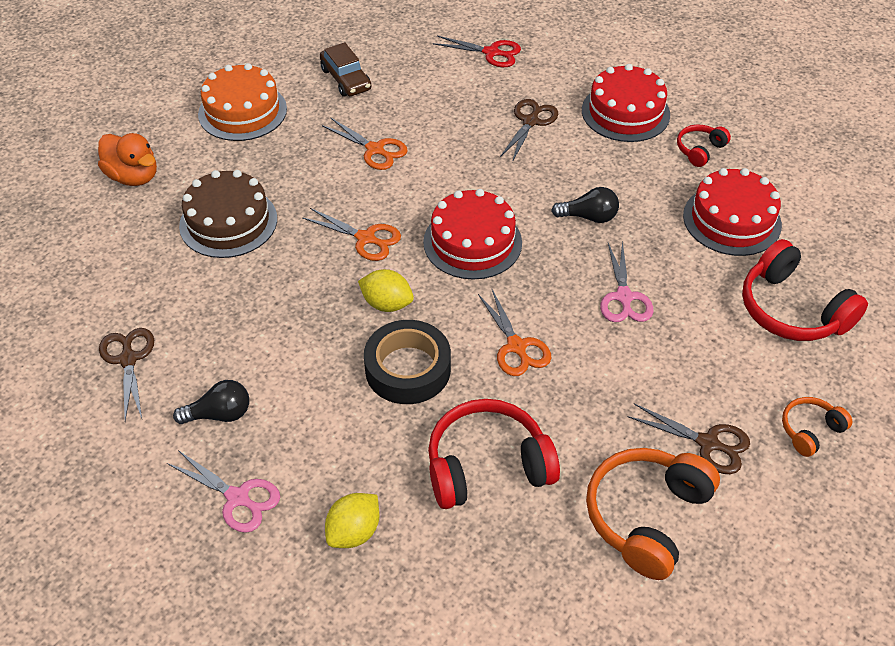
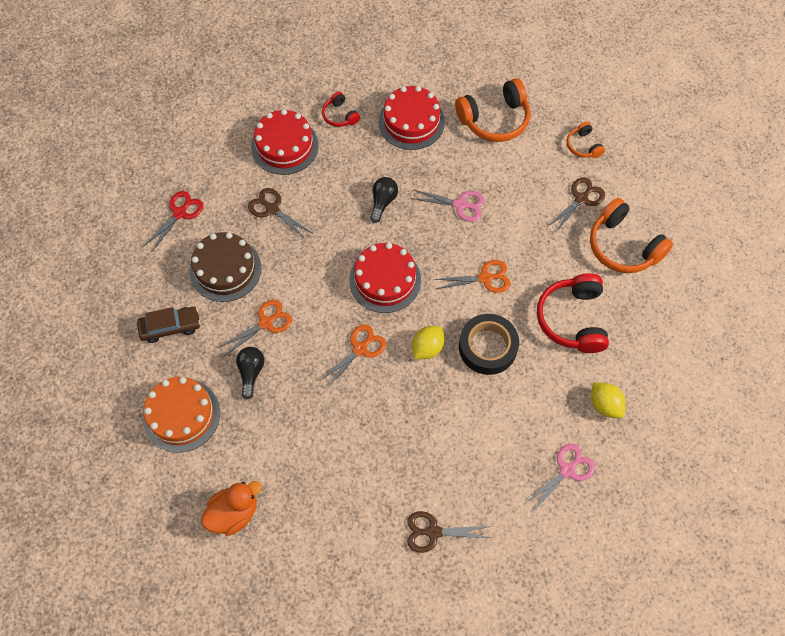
camera: 75 degrees left, 15 degrees up
black light bulb [173,380,249,424] -> black light bulb moved to [236,347,264,399]
brown cake [179,170,277,258] -> brown cake moved to [190,232,261,302]
red headphones [742,239,868,341] -> orange headphones [455,78,530,142]

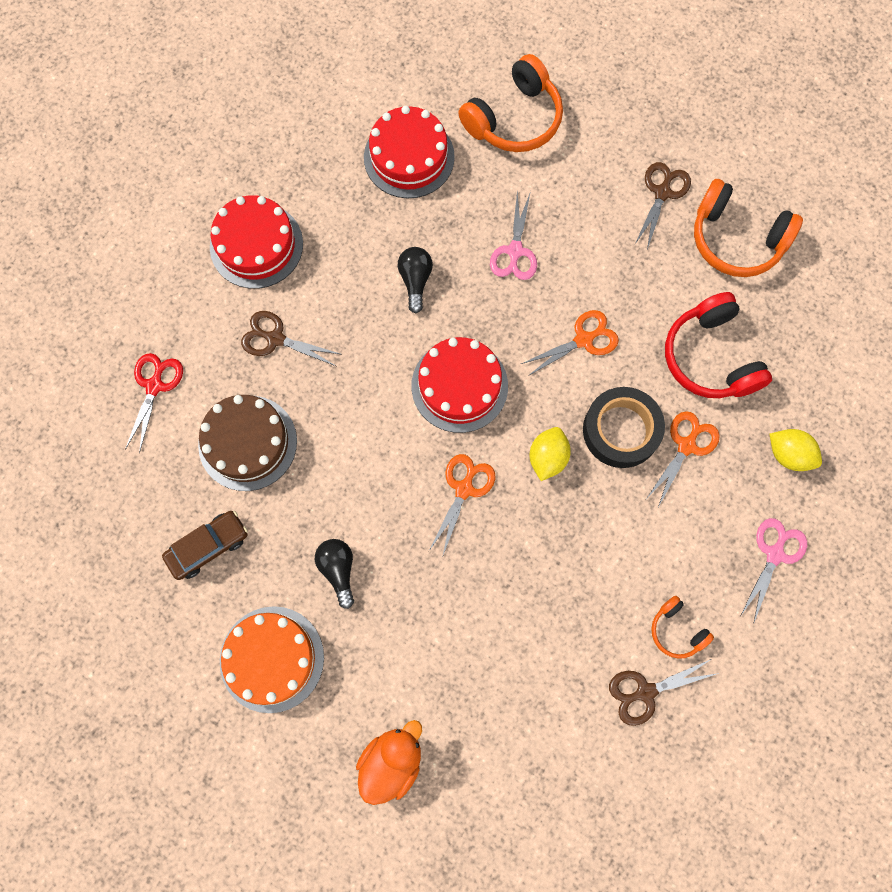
camera: 20 degrees left, 10 degrees up
orange scissors [218,300,292,356] -> orange scissors moved to [646,411,720,507]
red headphones [322,92,360,127] -> none
pink scissors [411,190,485,222] -> pink scissors turned 105 degrees clockwise [490,191,537,280]
orange headphones [567,122,605,158] -> orange headphones moved to [651,596,714,659]

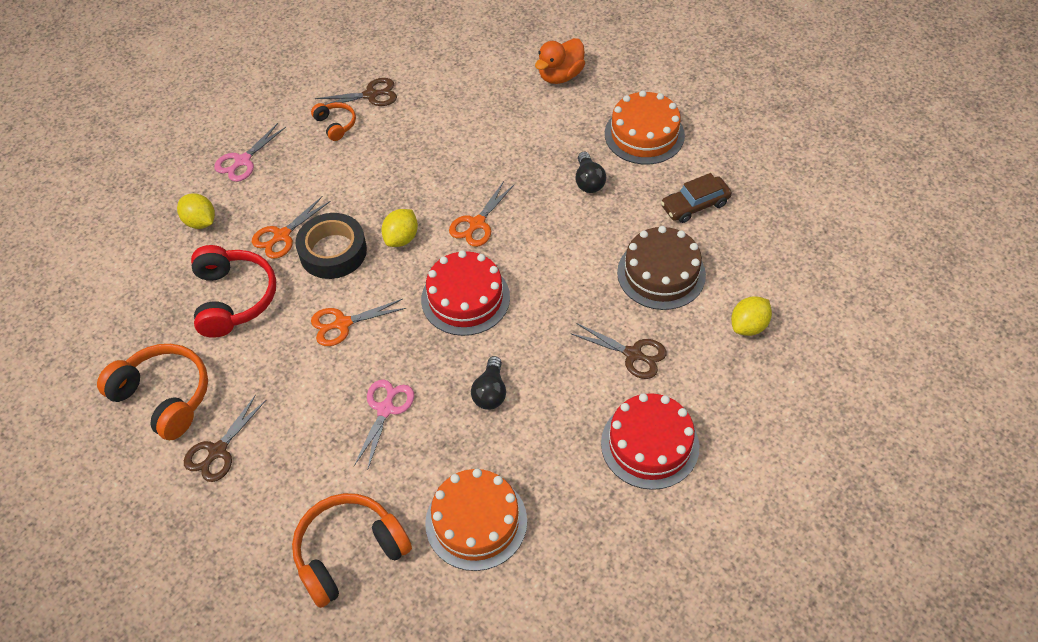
camera: 170 degrees left, 20 degrees down
red scissors [125,353,183,453] -> yellow lemon [731,296,772,336]
red cake [364,106,455,198] -> orange cake [425,469,527,571]

